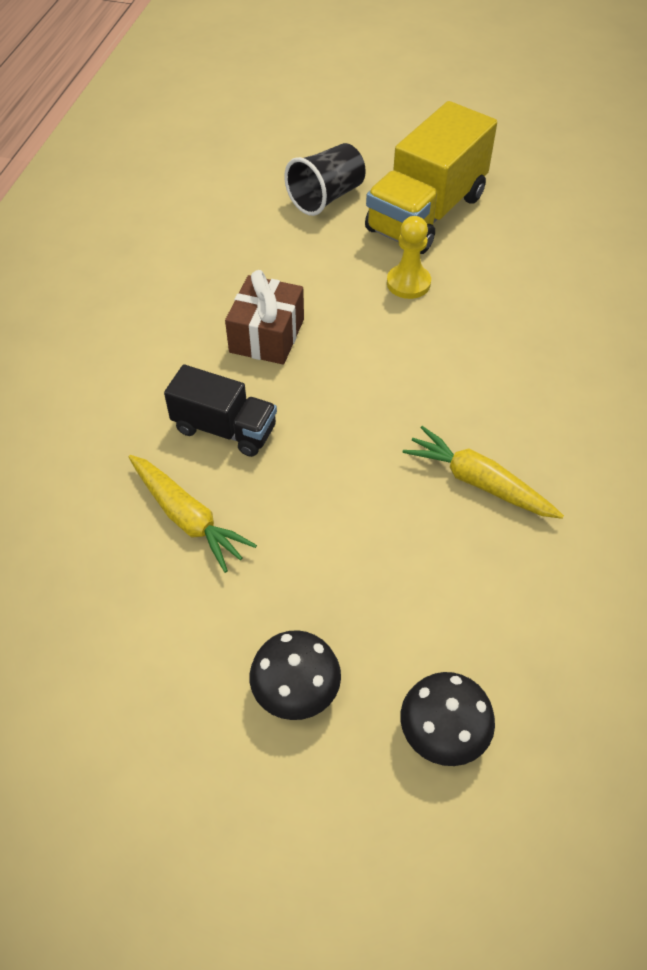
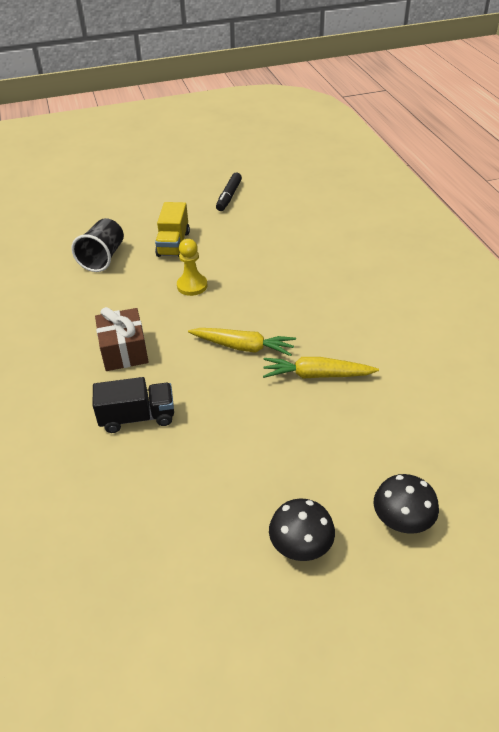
camera: 30 degrees left, 10 degrees down
yellow carrot [128,455,257,573] -> yellow carrot moved to [188,328,296,356]
yellow truck [365,101,497,254] -> yellow truck [155,202,190,257], size x0.58
none -> black marker [216,173,242,211]

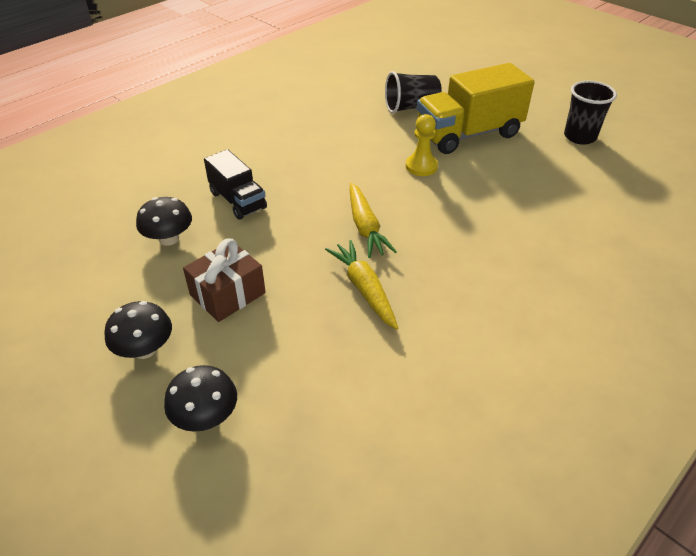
camera: 60 degrees right, 0 degrees up
brown gift [95,307,148,371] -> brown gift moved to [183,239,266,322]
yellow truck [155,202,190,257] -> yellow truck [417,63,535,154], size x1.72
black marker [216,173,242,211] -> black cup [564,81,617,145]
none -> black mushroom [136,197,192,246]

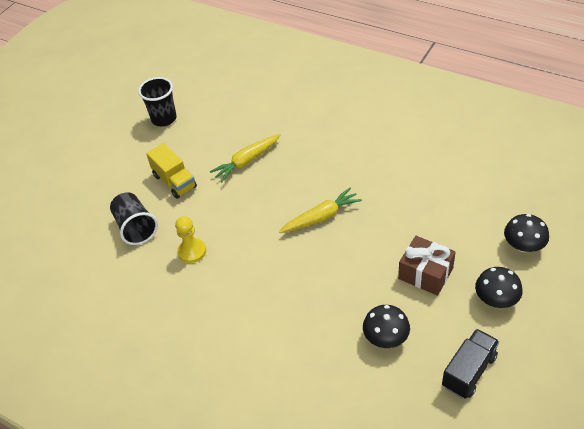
camera: 100 degrees left, 5 degrees up
black truck [204,149,267,220] -> black truck moved to [442,329,499,399]
yellow carrot [325,240,398,330] -> yellow carrot moved to [210,134,281,182]
yellow pawn [406,114,438,176] -> yellow pawn moved to [175,216,206,263]
yellow truck [417,63,535,154] -> yellow truck [146,143,197,199], size x0.58

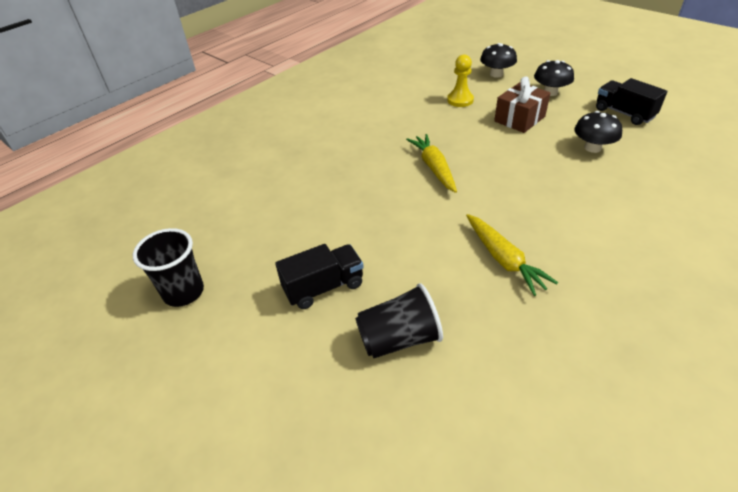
camera: 80 degrees left, 5 degrees down
yellow truck [146,143,197,199] -> black truck [275,244,364,309]
yellow pawn [175,216,206,263] -> yellow pawn moved to [447,55,474,107]
yellow carrot [210,134,281,182] -> yellow carrot moved to [466,214,558,296]

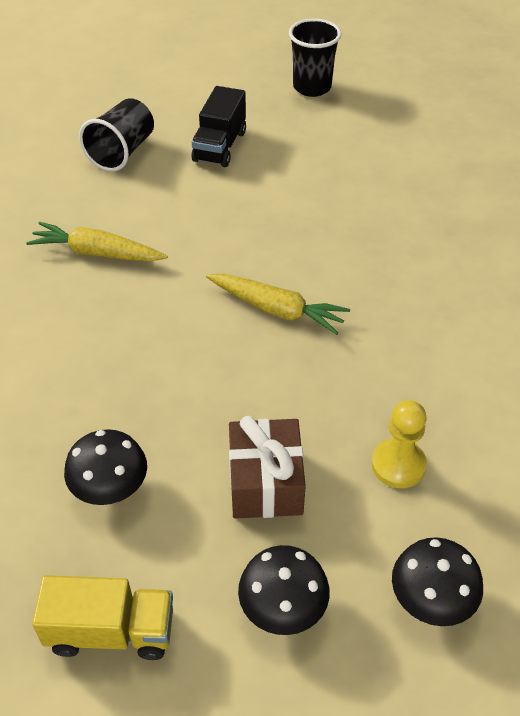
camera: 130 degrees right, 5 degrees up
black truck [596,78,667,125] -> yellow truck [32,575,173,660]

